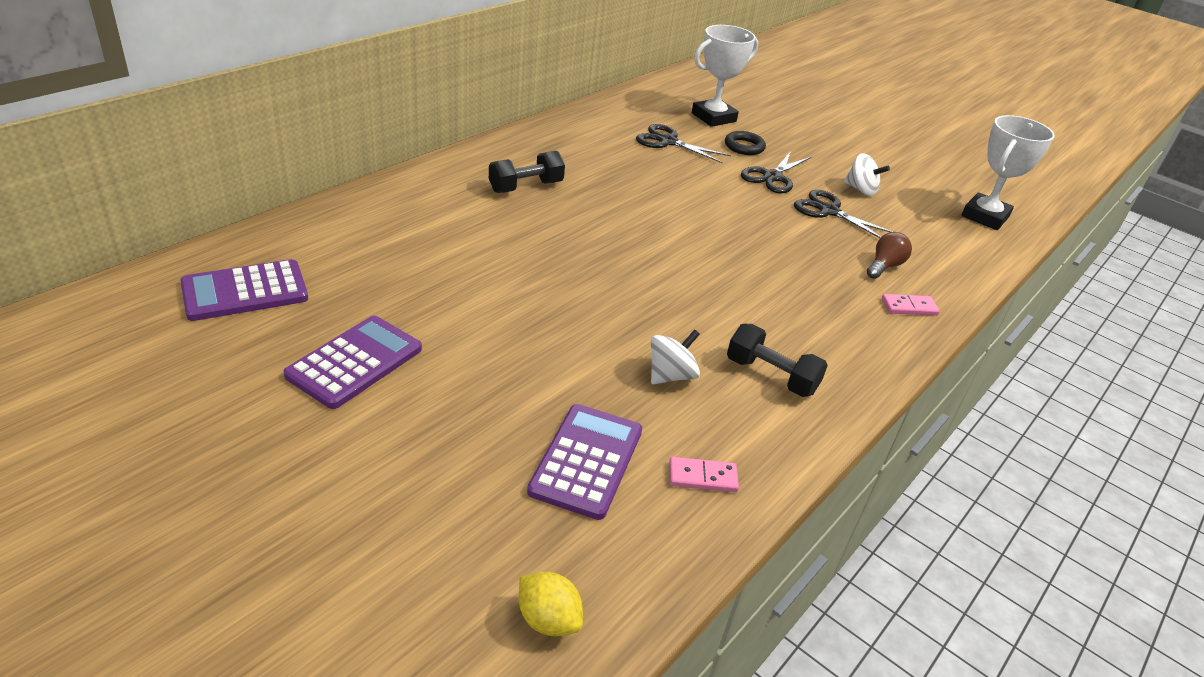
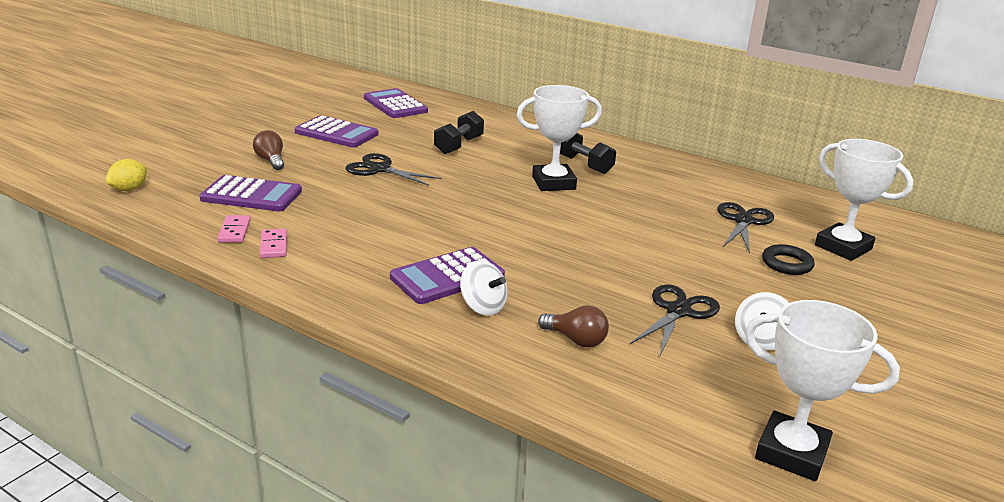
camera: 85 degrees right, 10 degrees down
white spinning top [651,329,700,384] -> white spinning top moved to [460,260,508,316]
black dumbbell [727,324,828,397] -> black dumbbell moved to [434,111,484,154]
black scissors [741,151,811,193] -> black scissors moved to [345,153,441,186]
pink domino [882,294,940,316] -> pink domino moved to [260,229,287,258]
none -> brown light bulb [253,130,284,170]
none -> purple calculator [390,247,505,304]
none -> white trophy [517,85,602,191]

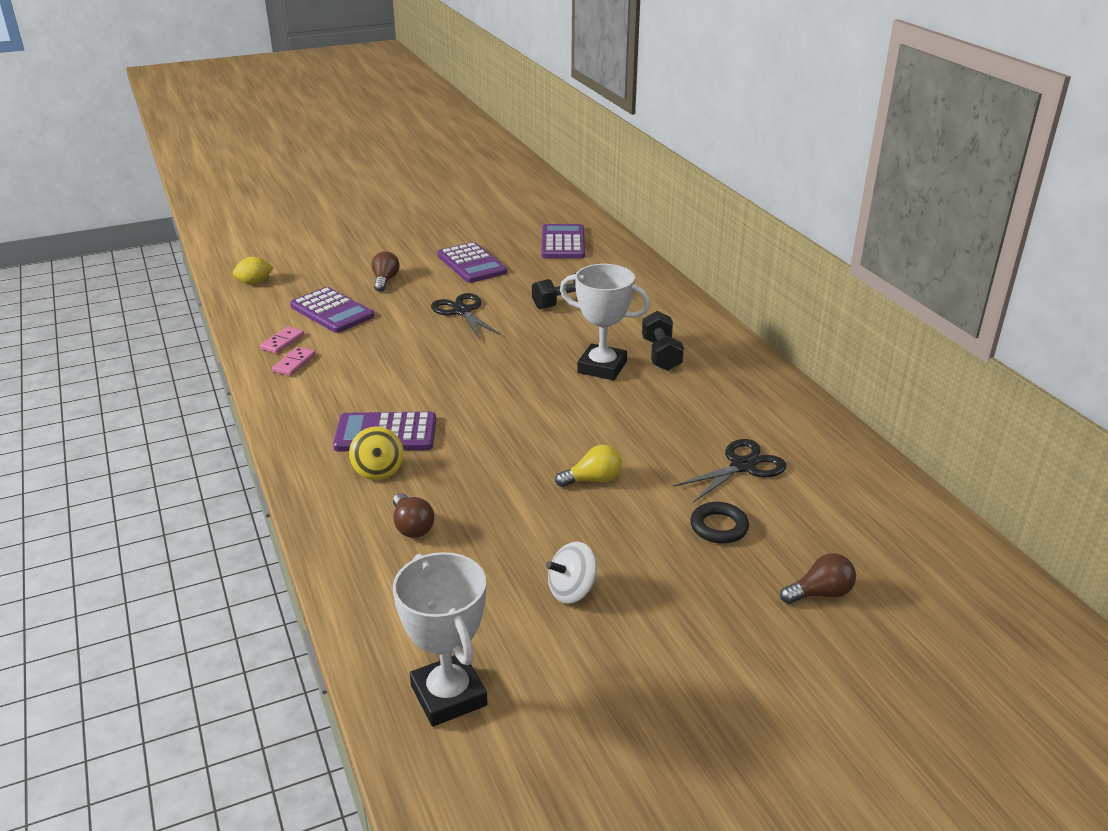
camera: 35 degrees right, 5 degrees up
white spinning top [460,260,508,316] -> yellow spinning top [349,426,404,480]
black scissors [630,284,720,355] -> none
white trophy [815,139,913,261] -> none
none -> yellow light bulb [555,445,622,487]
none -> brown light bulb [780,553,856,604]

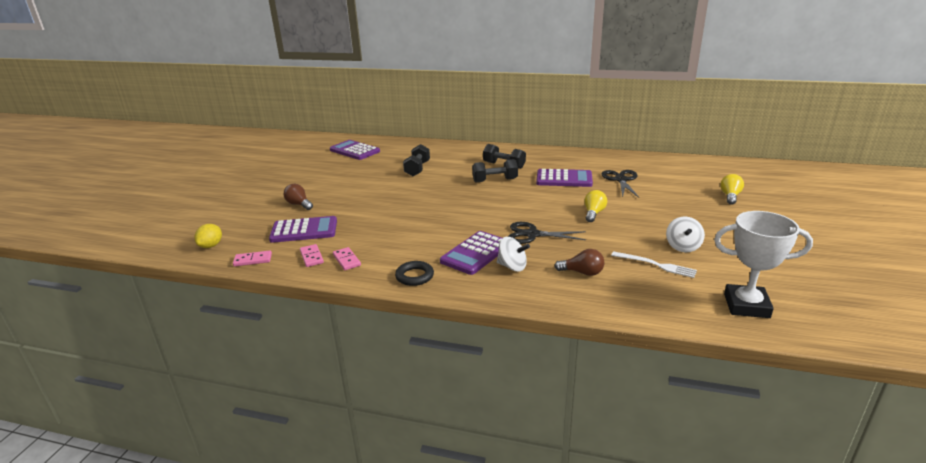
camera: 50 degrees left, 5 degrees down
yellow spinning top [349,426,404,480] -> white spinning top [497,237,530,272]
black scissors [431,293,502,339] -> black scissors moved to [508,222,586,244]
purple calculator [437,242,507,283] -> purple calculator moved to [536,169,593,187]
white trophy [560,264,650,380] -> black dumbbell [472,159,518,182]
black ring [690,502,749,544] -> black ring moved to [395,261,434,286]
brown light bulb [780,553,856,604] -> yellow light bulb [720,174,744,205]
none -> pink domino [233,251,272,266]
none -> white fork [611,251,697,278]

